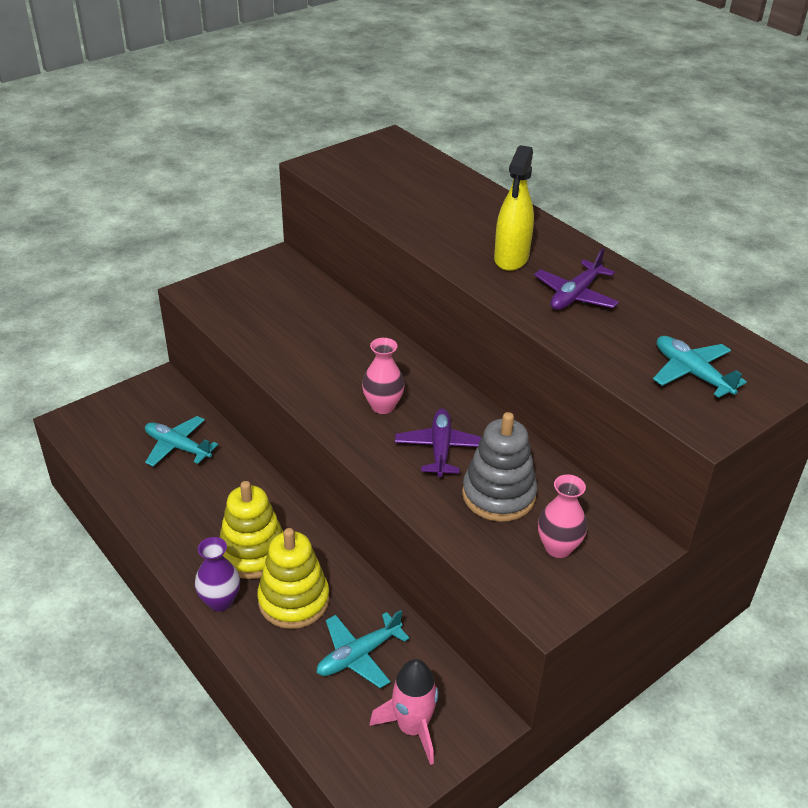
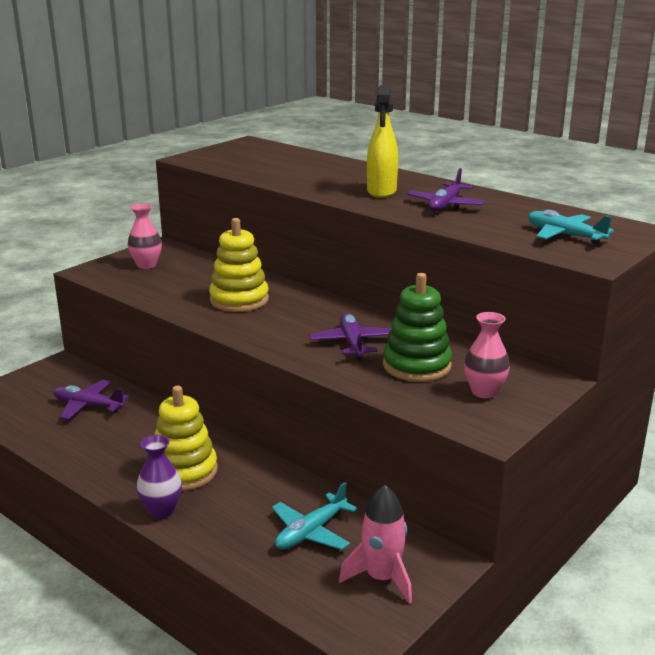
camera: 10 degrees left, 15 degrees down
turquoise plane [145,416,218,466] -> purple plane [54,380,129,420]
yellow stacking toy [257,528,329,629] -> yellow stacking toy moved to [209,218,269,312]
pink vase [362,338,405,414] -> pink vase moved to [128,204,162,269]
grey stacking toy [462,412,537,522] -> green stacking toy [383,273,452,382]

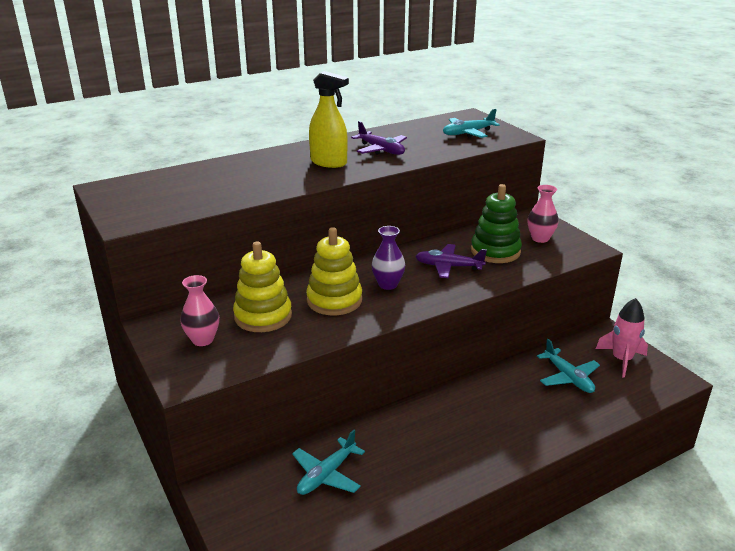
camera: 70 degrees left, 5 degrees up
purple plane [54,380,129,420] -> turquoise plane [292,430,365,495]
purple vase [136,435,182,519] -> purple vase moved to [372,226,405,290]
yellow stacking toy [154,386,218,491] -> yellow stacking toy moved to [233,241,292,332]

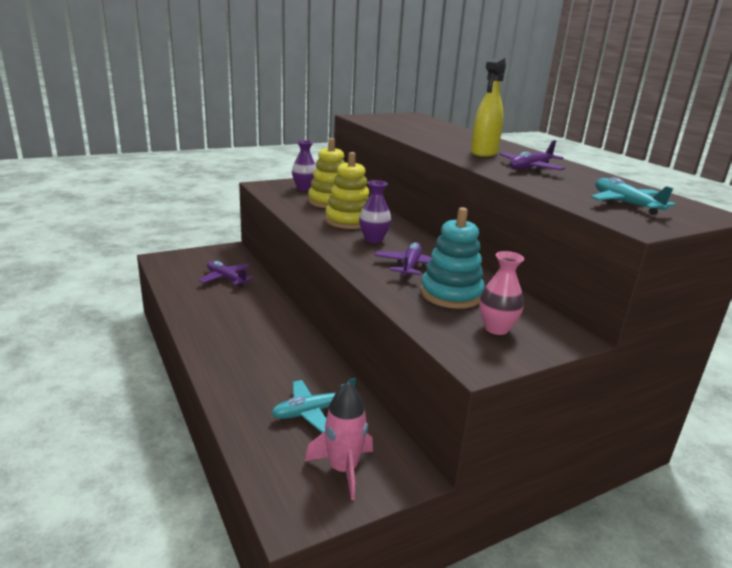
camera: 90 degrees right, 5 degrees down
pink vase [180,275,219,346] -> purple vase [292,140,316,191]
turquoise plane [292,430,365,495] -> purple plane [198,261,254,287]
green stacking toy [471,184,522,263] -> turquoise stacking toy [421,207,485,309]

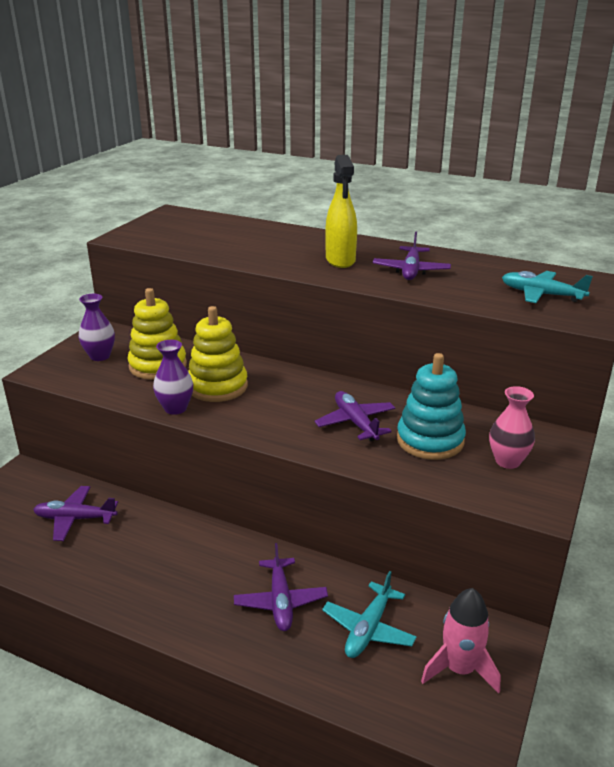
camera: 35 degrees left, 5 degrees up
purple vase [359,180,391,243] -> purple vase moved to [153,340,193,415]
none -> purple plane [234,543,328,631]

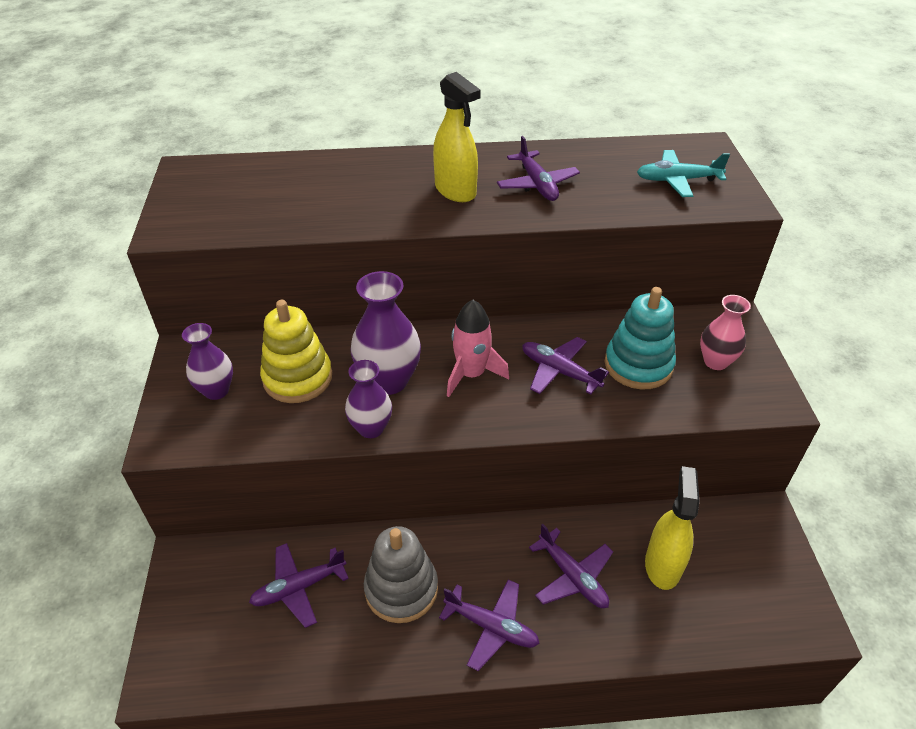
camera: 30 degrees left, 15 degrees up
yellow stacking toy [188,306,248,402] -> purple vase [350,271,421,395]
turquoise plane [322,571,417,658] -> yellow spray bottle [645,466,700,590]
pink rocket [421,588,500,694] -> pink rocket moved to [447,300,509,397]
none -> grey stacking toy [364,526,438,623]
none -> purple plane [439,579,540,671]

